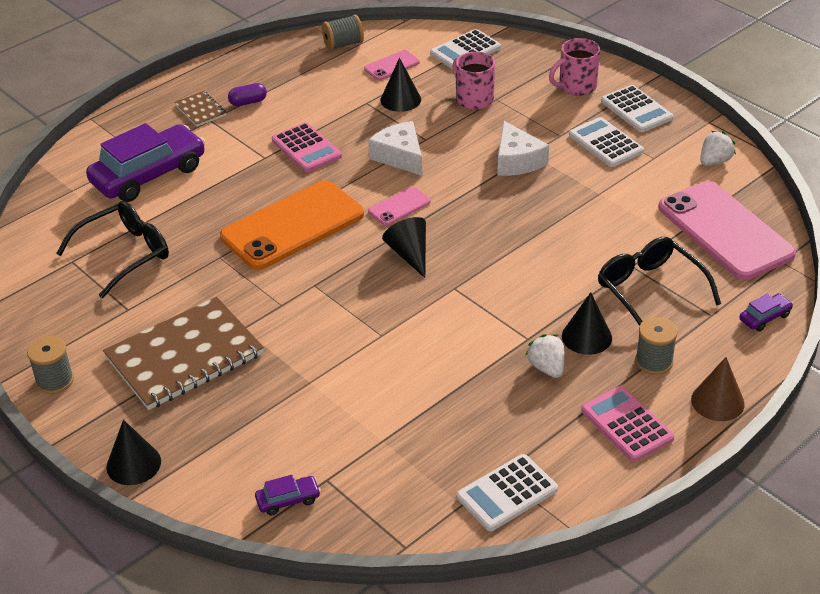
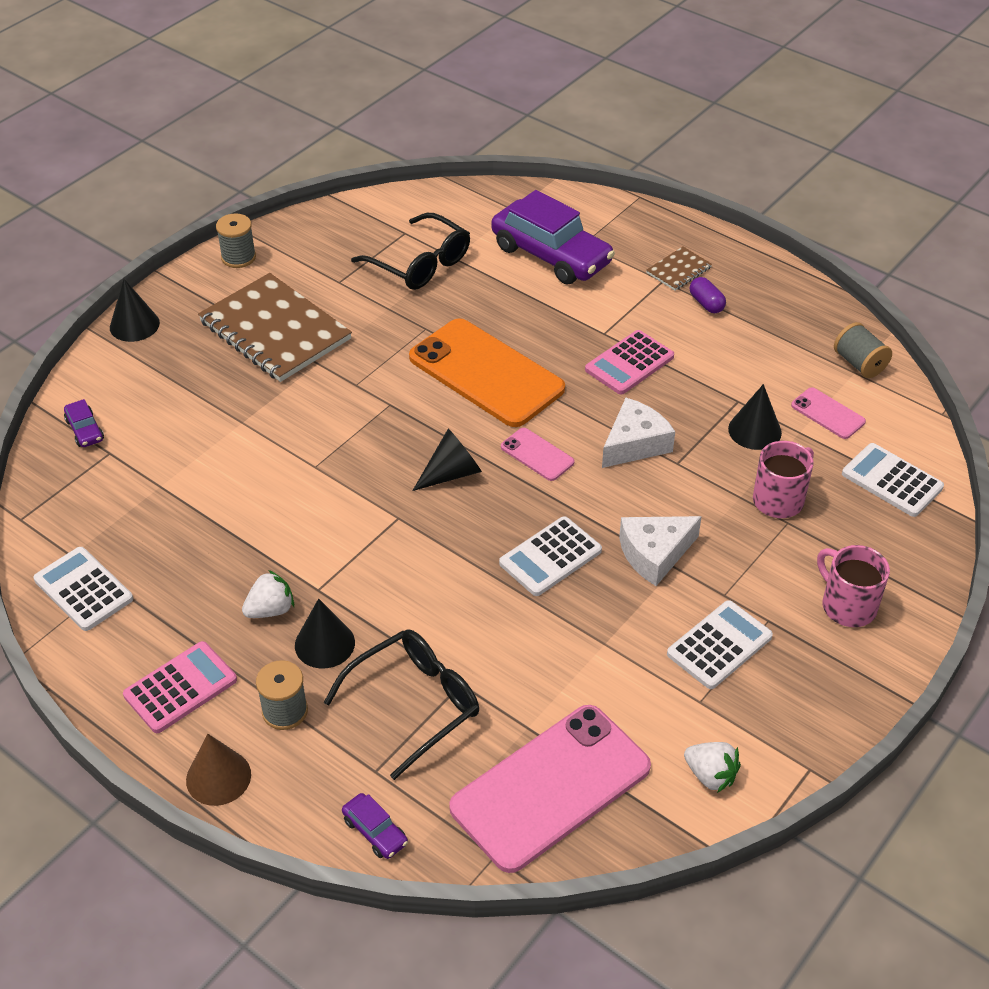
camera: 80 degrees right, 5 degrees up
white calculator [601,85,673,132] -> white calculator moved to [499,516,602,596]

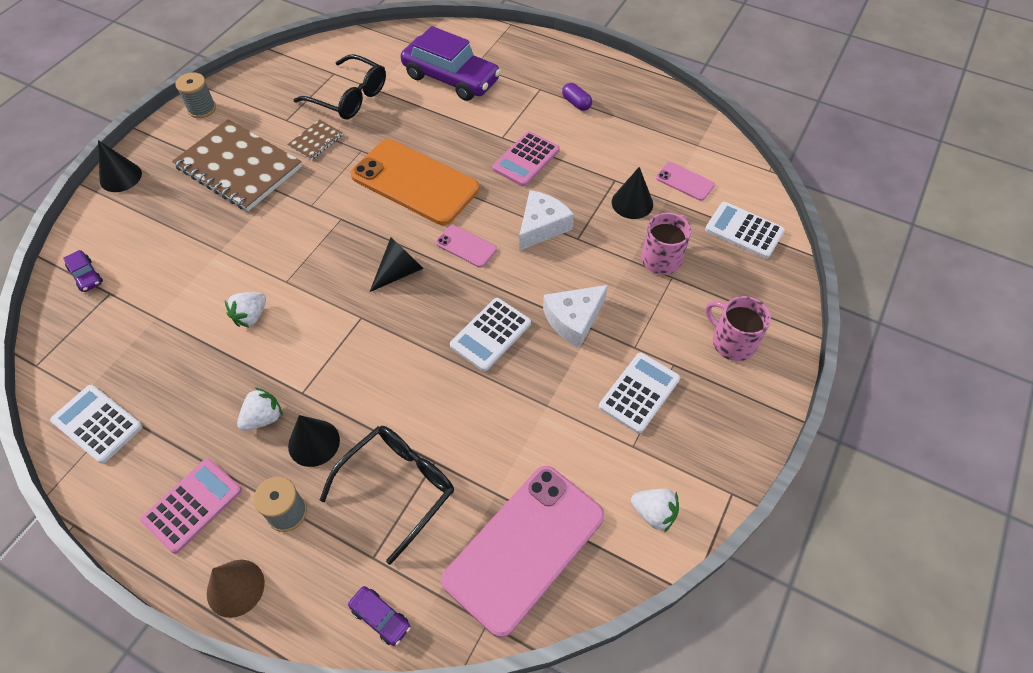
camera: 10 degrees left, 10 degrees up
brown notebook [646,247,712,291] -> brown notebook moved to [287,119,343,160]
grey spool [834,322,892,378] -> none
none -> white strawberry [225,292,266,328]

